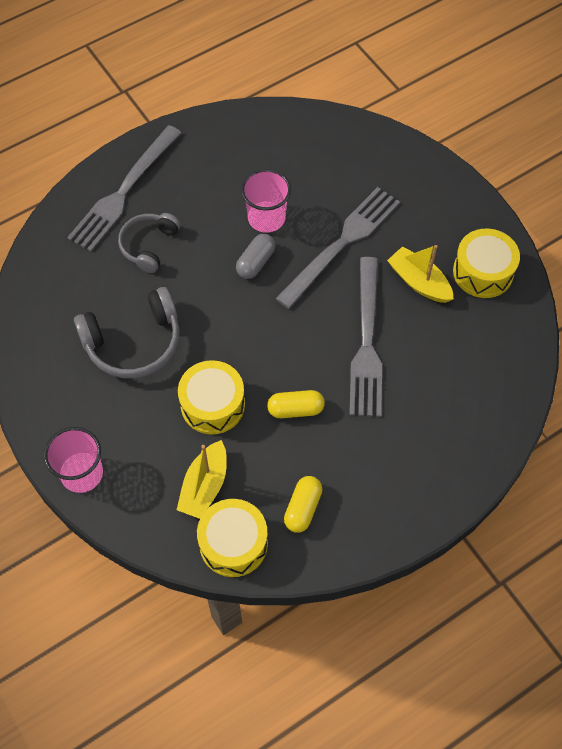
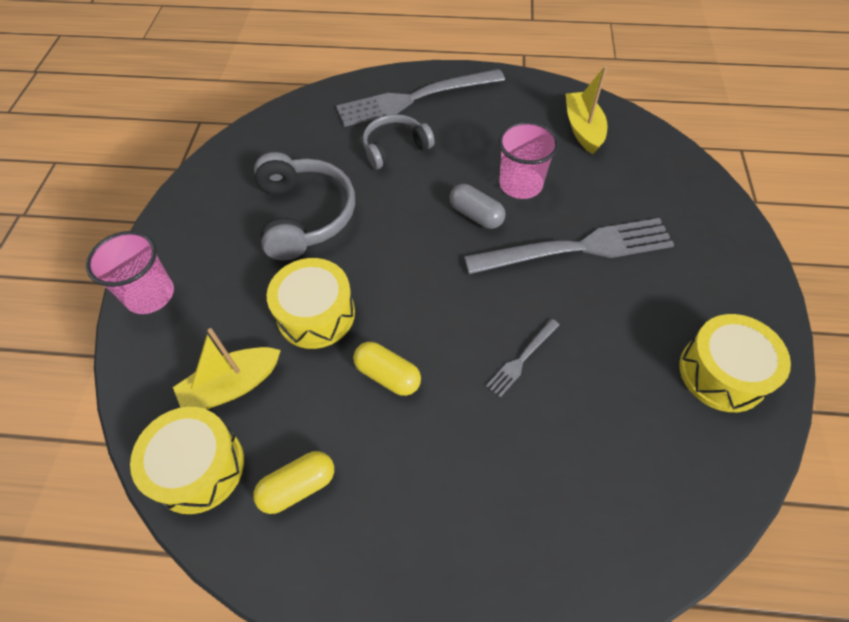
camera: 40 degrees right, 5 degrees down
grey headphones [74,287,180,378] -> grey headphones turned 120 degrees counterclockwise [254,152,355,261]
grey capsule [236,234,276,279] -> grey capsule turned 60 degrees clockwise [449,184,506,229]
grey fork [349,257,382,417] -> grey fork [486,319,560,397], size x0.44
yellow boat [387,245,454,303] -> yellow boat moved to [566,66,607,154]

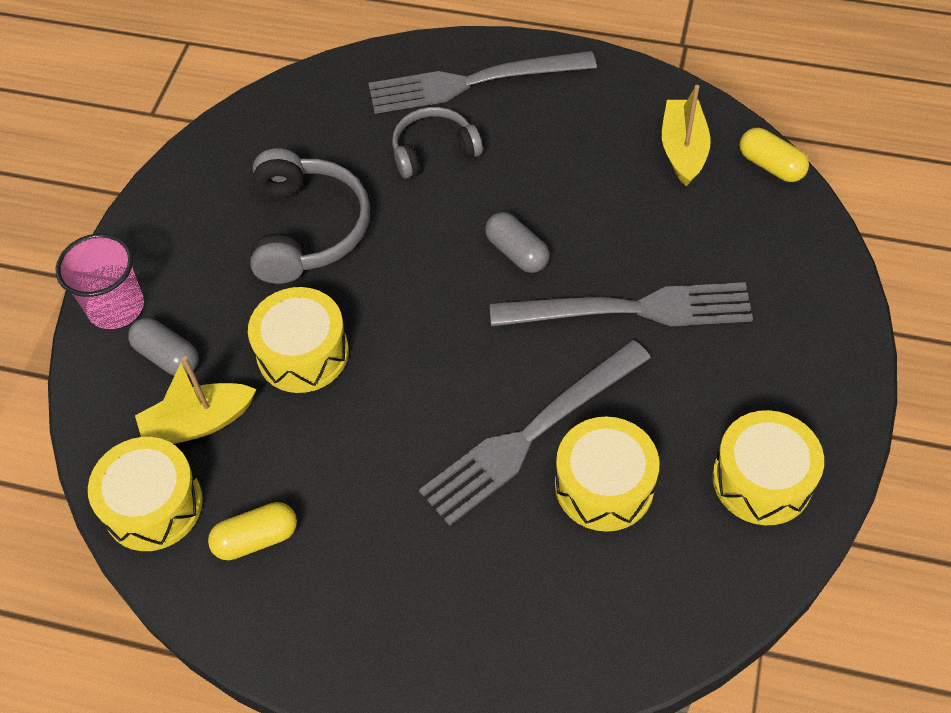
camera: 10 degrees right, 0 degrees up
yellow capsule [353,342,421,396] -> yellow capsule moved to [740,128,809,182]
grey fork [486,319,560,397] -> grey fork [419,340,651,526], size x2.26
pink cup [498,121,559,199] -> none
none -> grey capsule [128,318,199,376]
none -> yellow drum [555,417,660,532]

